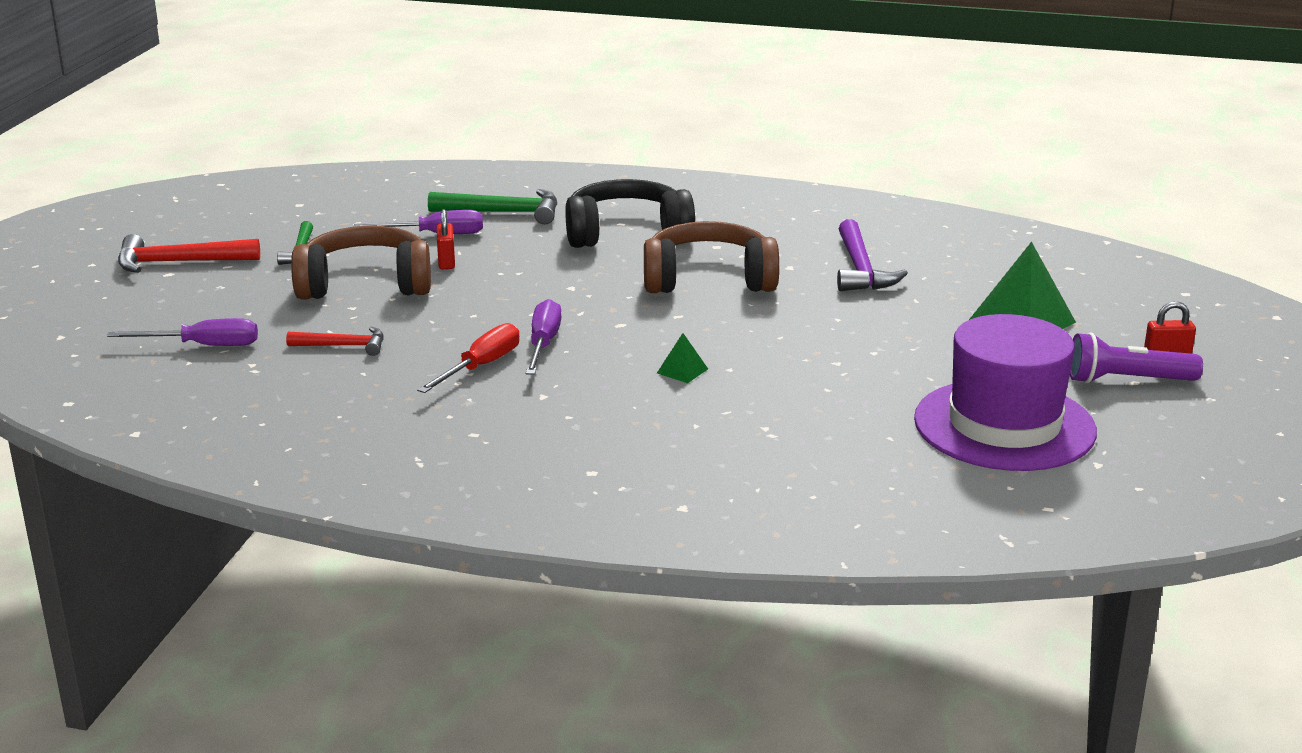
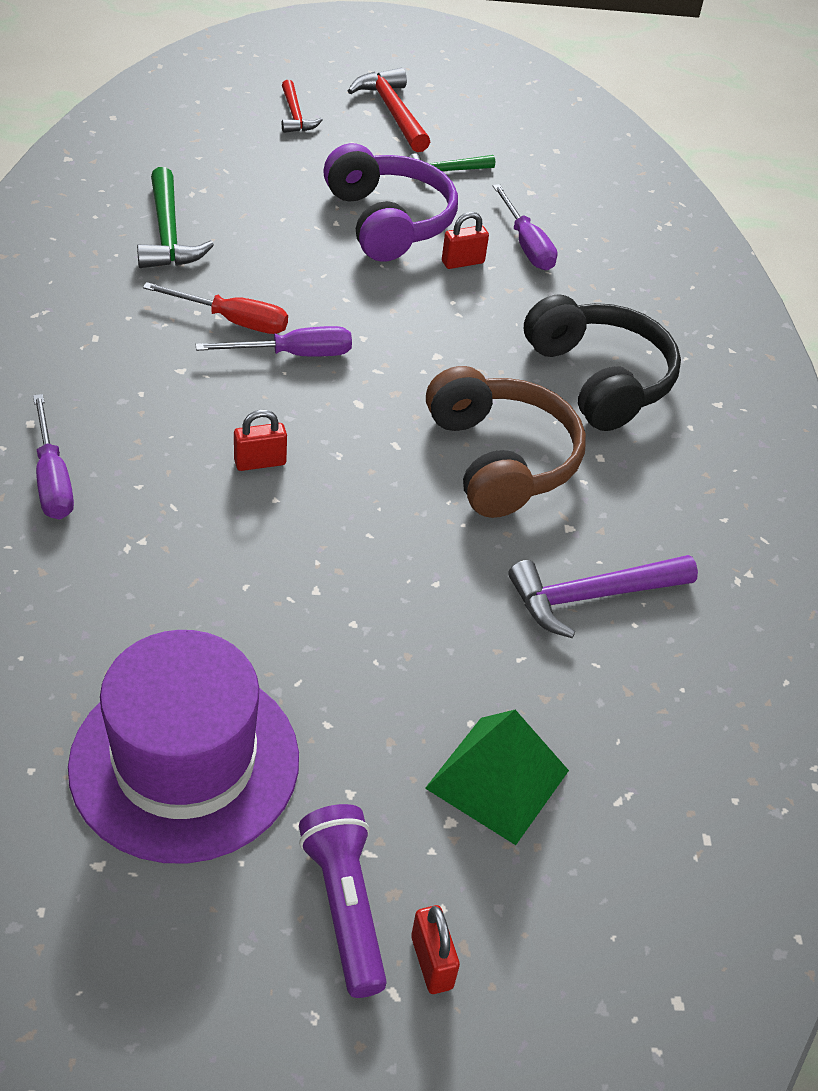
camera: 70 degrees right, 20 degrees up
purple screwdriver [107,318,258,346] -> purple screwdriver moved to [33,394,74,519]
red hammer [286,327,384,356] -> red hammer moved to [282,80,323,133]
brown headphones [291,226,431,300] -> purple headphones [323,143,458,262]
green hammer [428,189,557,224] -> green hammer moved to [137,167,214,268]
green pyramid [657,333,708,383] -> red padlock [234,410,287,471]

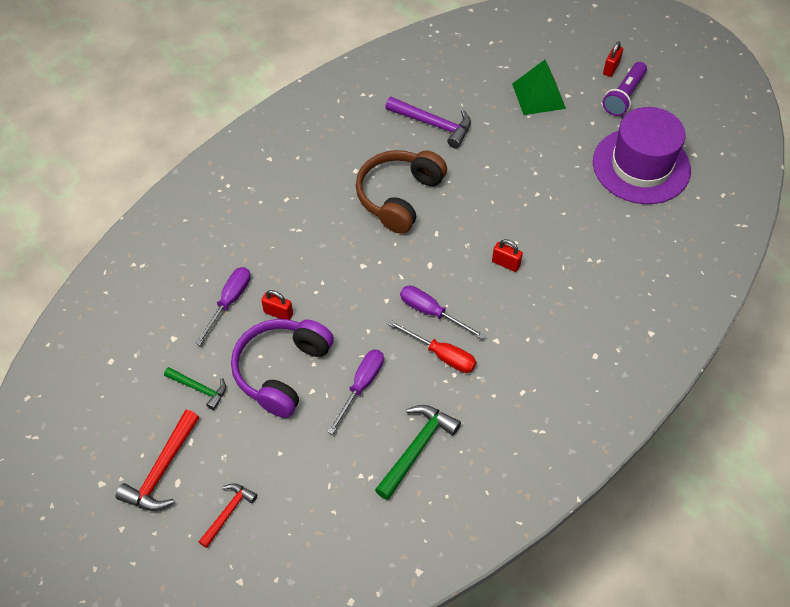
camera: 130 degrees left, 10 degrees up
purple screwdriver [33,394,74,519] -> purple screwdriver moved to [327,349,384,434]
red screwdriver [143,282,288,334] -> red screwdriver turned 150 degrees clockwise [388,320,476,373]
black headphones [524,294,681,431] -> none

